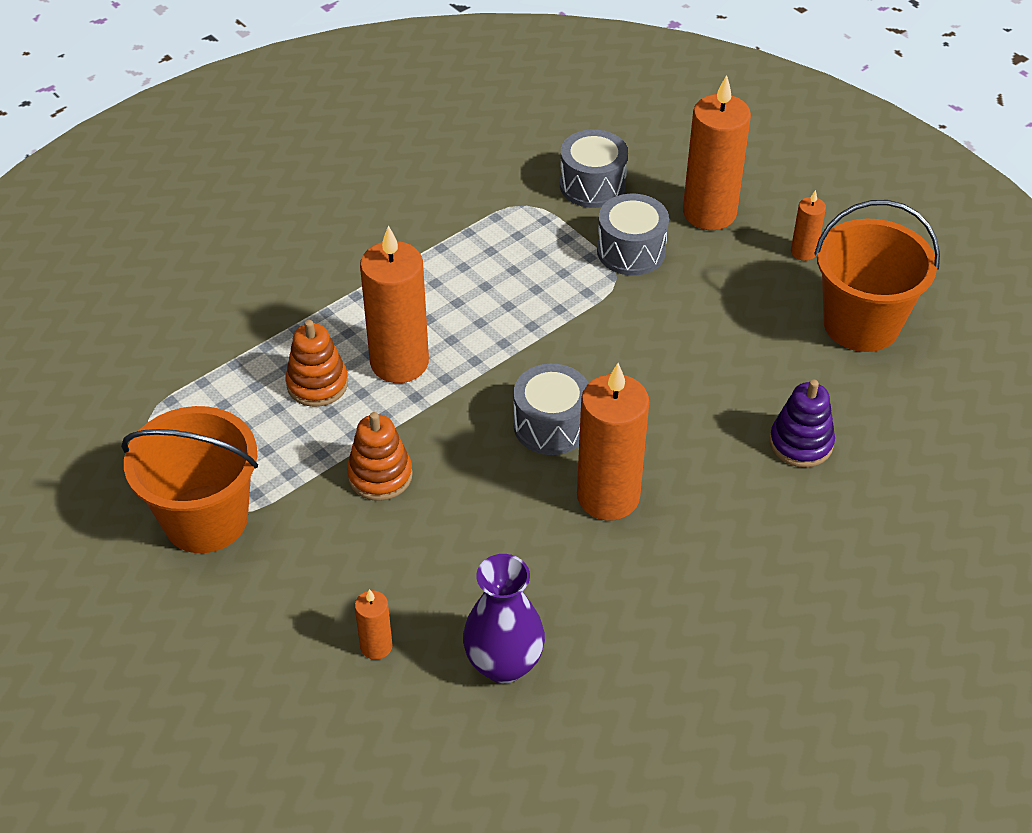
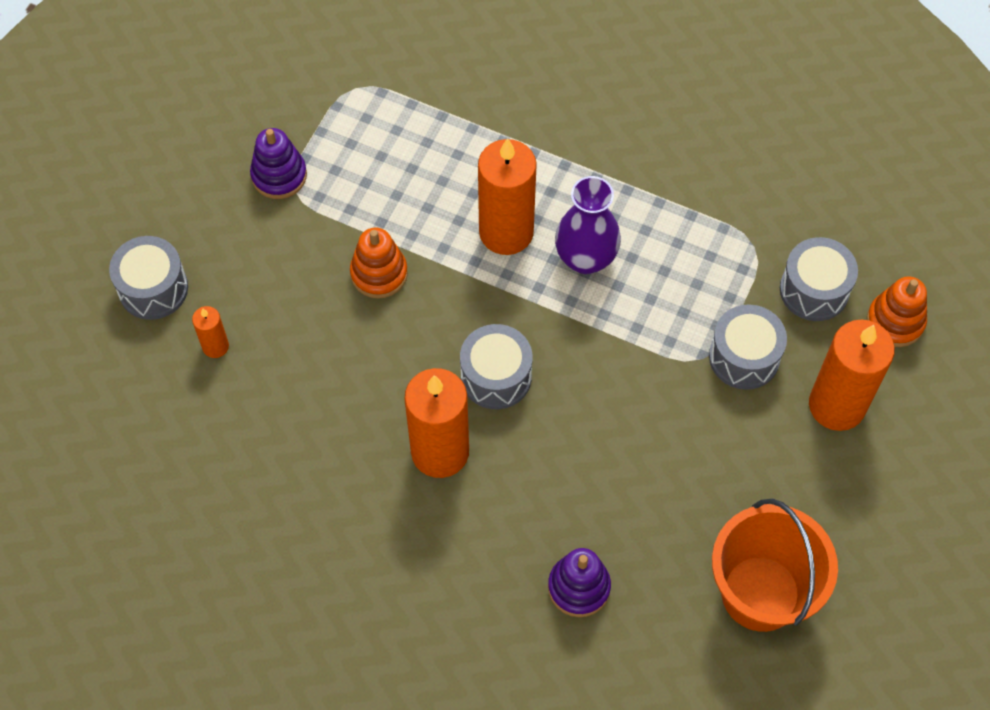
camera: 65 degrees right, 15 degrees up
orange bucket [121,406,258,553] -> purple stacking toy [250,128,307,199]
orange stacking toy [285,320,348,407] -> orange stacking toy moved to [867,276,927,347]
purple vase [463,554,545,683] -> purple vase moved to [555,176,621,274]
orange candle [791,190,826,261] -> none
none -> grey drum [109,236,188,320]

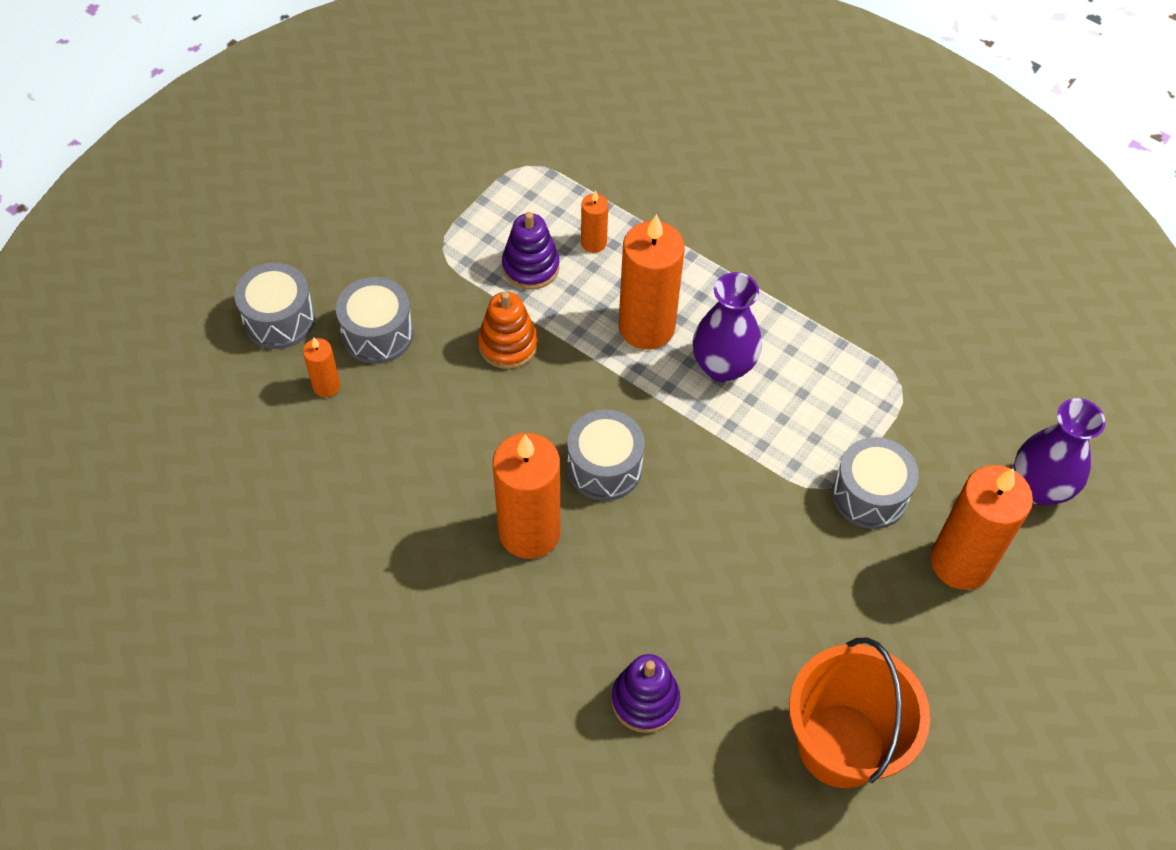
camera: 10 degrees right, 5 degrees down
purple stacking toy [250,128,307,199] -> purple stacking toy moved to [502,212,559,290]
grey drum [780,237,858,321] -> grey drum moved to [336,277,414,364]
orange stacking toy [867,276,927,347] -> purple vase [1014,398,1105,505]
none -> orange candle [581,190,608,253]

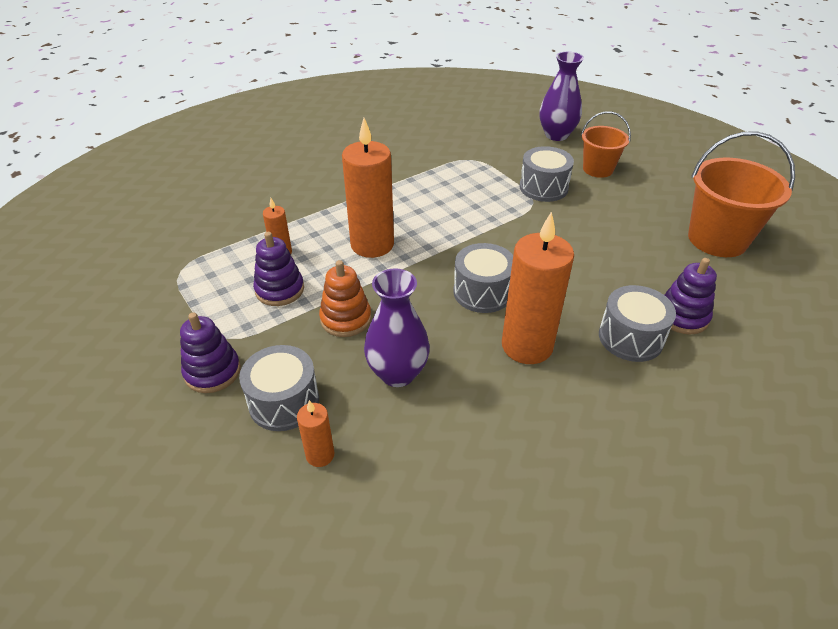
camera: 70 degrees left, 15 degrees down
grey drum [235,263,315,349] -> grey drum moved to [599,285,676,362]
purple vase [693,272,762,383] -> purple vase moved to [364,269,430,387]
orange candle [931,465,1033,590] -> orange bucket [581,111,631,178]
none -> purple stacking toy [180,312,241,393]

